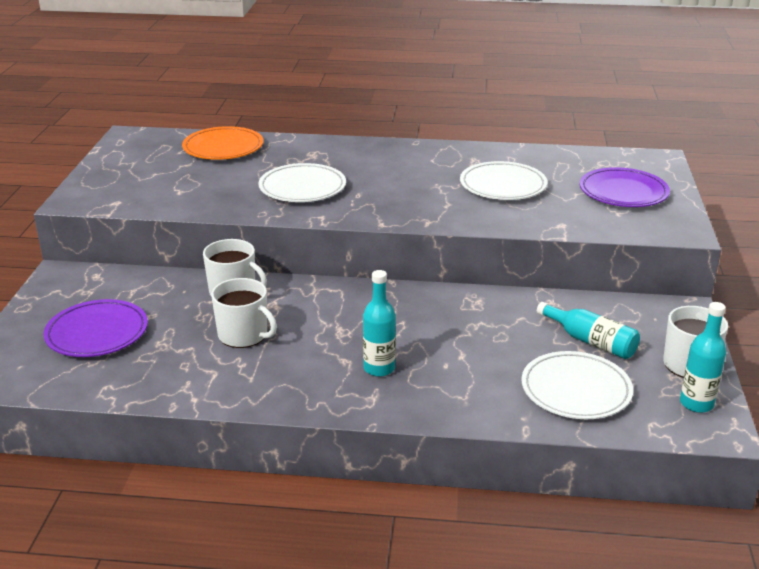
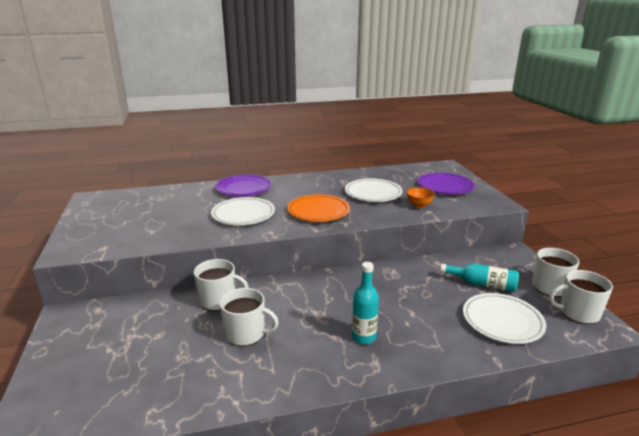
camera: 20 degrees left, 5 degrees down
purple plate [43,299,148,357] -> purple plate moved to [215,174,272,197]
orange plate [182,126,263,160] -> orange plate moved to [287,194,350,222]
turquoise bottle [680,302,726,413] -> white mug [549,270,613,324]
none -> orange bowl [406,187,435,208]

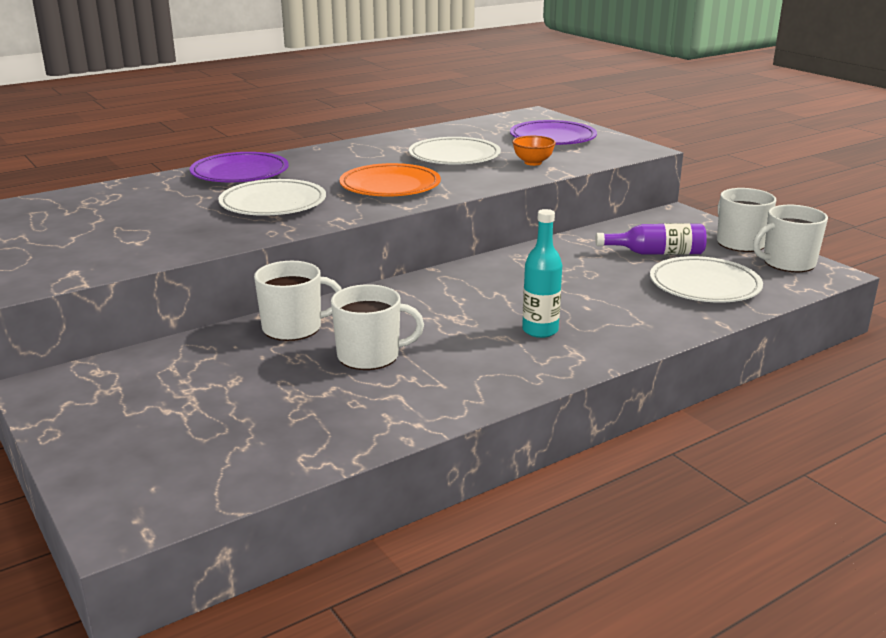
camera: 20 degrees left, 0 degrees up
turquoise bottle [440,263,519,292] -> purple bottle [596,223,707,255]

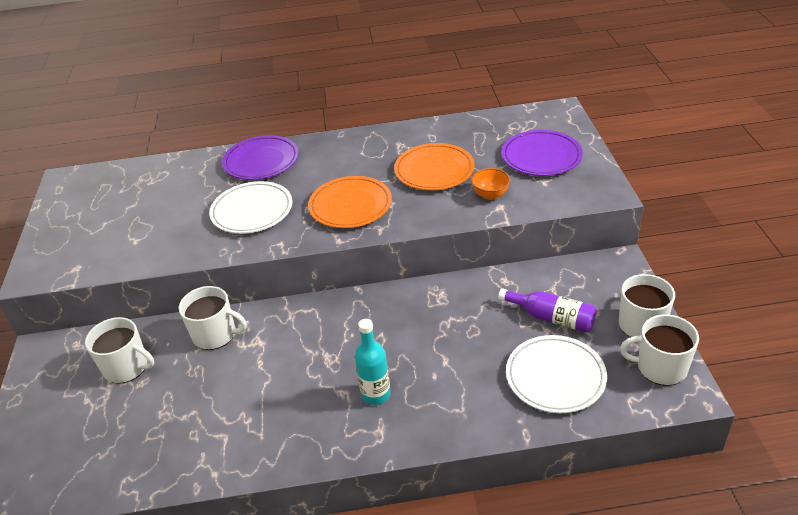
camera: 30 degrees right, 15 degrees up
white mug [331,284,424,370] -> white mug moved to [85,317,154,384]
white plate [409,137,501,165] -> orange plate [394,143,475,190]

